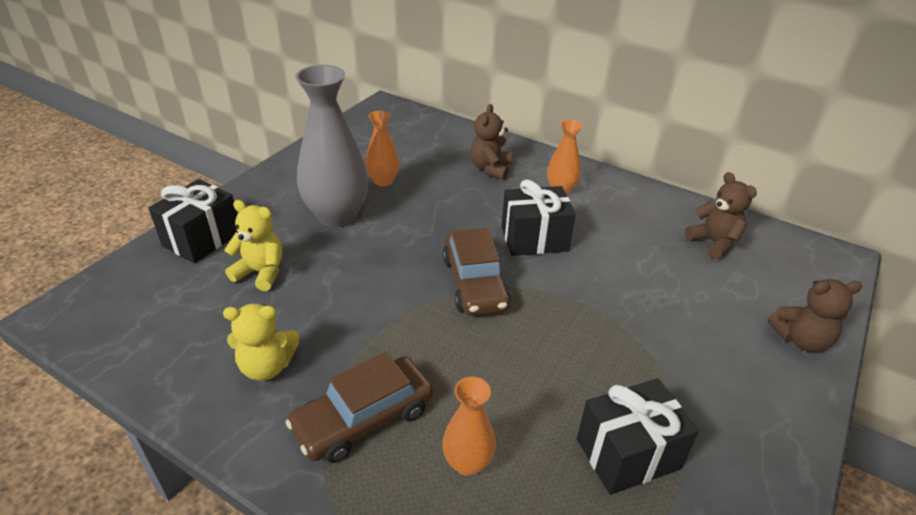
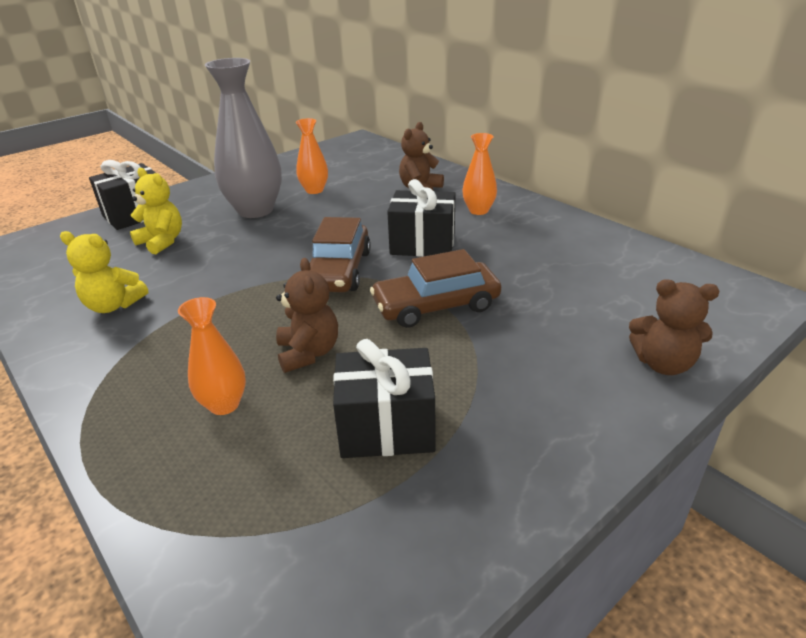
camera: 20 degrees right, 5 degrees down
brown car [286,352,433,463] -> brown car moved to [370,249,501,328]
brown teddy bear [685,172,757,259] -> brown teddy bear moved to [276,258,338,373]

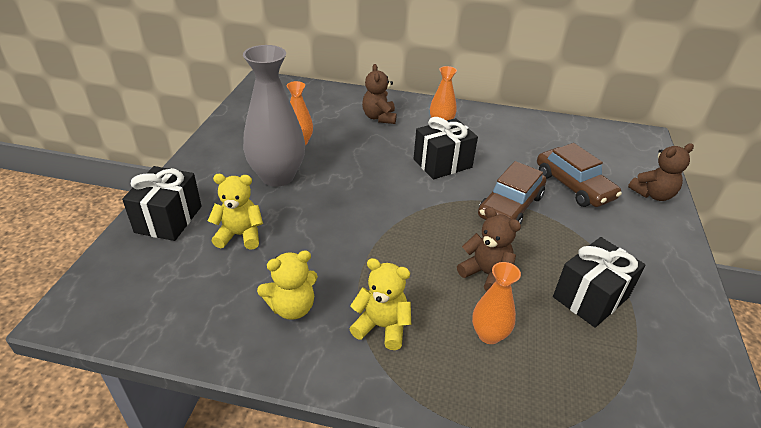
camera: 40 degrees left, 5 degrees up
brown car [310,217,371,292] -> brown car moved to [537,143,622,207]
none -> yellow teddy bear [350,258,411,350]

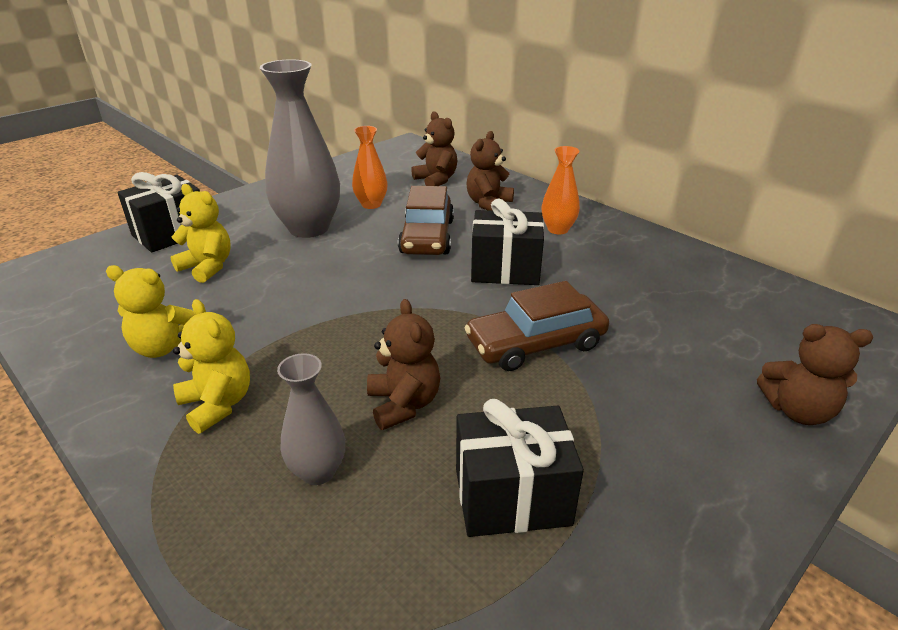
camera: 35 degrees right, 5 degrees down
orange vase [472,262,521,344] -> grey vase [277,353,345,485]
brown car [537,143,622,207] -> brown car moved to [398,186,454,255]
none -> brown teddy bear [411,111,457,186]

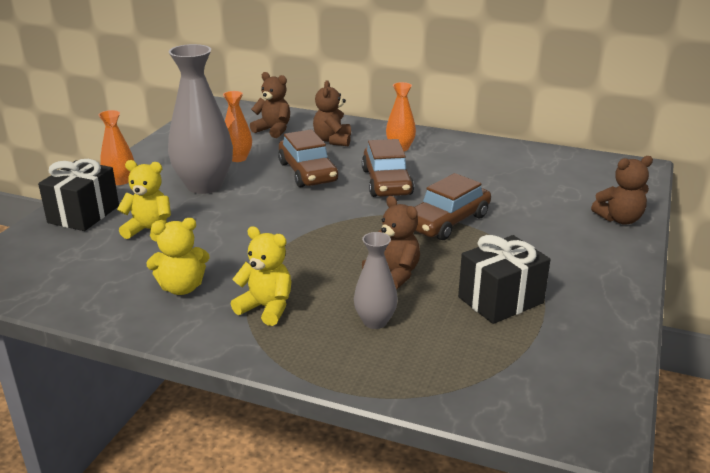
camera: 25 degrees left, 5 degrees down
black gift [471,199,544,285] -> brown car [362,139,414,197]
none -> orange vase [99,110,134,185]

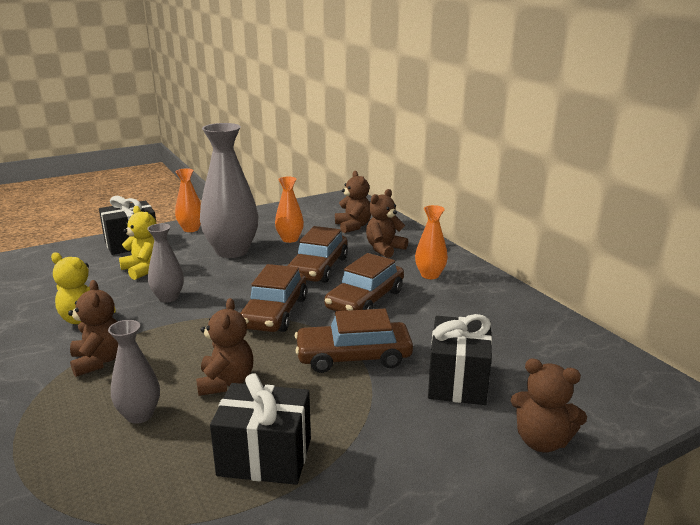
camera: 40 degrees right, 5 degrees down
yellow teddy bear [231,226,291,326] -> brown teddy bear [68,280,118,377]
none -> grey vase [147,223,184,302]
none -> brown car [240,264,307,332]
none -> black gift [428,314,492,405]

